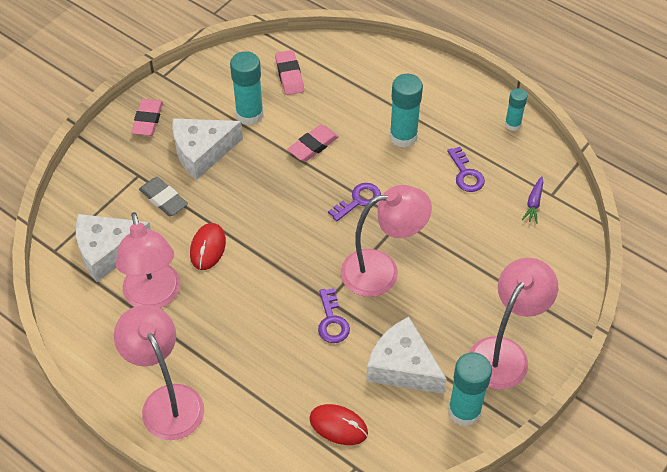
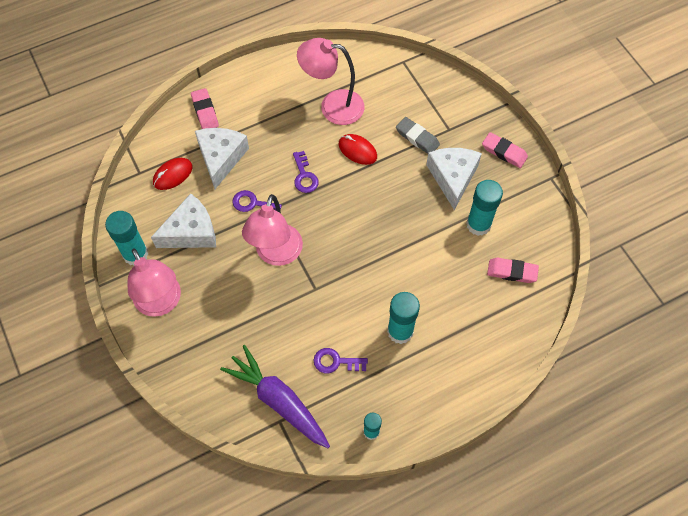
camera: 115 degrees right, 10 degrees up
white cheese [76,214,151,282] -> white cheese moved to [195,128,249,189]
pink lamp [114,305,204,440] -> none
grey eraser [139,177,188,216] -> grey eraser turned 60 degrees clockwise [396,117,440,154]
pink eraser [287,125,339,162] -> pink eraser moved to [191,88,219,129]
purple key [328,183,381,221] -> purple key moved to [293,151,319,193]
purple carrot [522,176,543,224] -> purple carrot [220,345,330,448], size x2.43

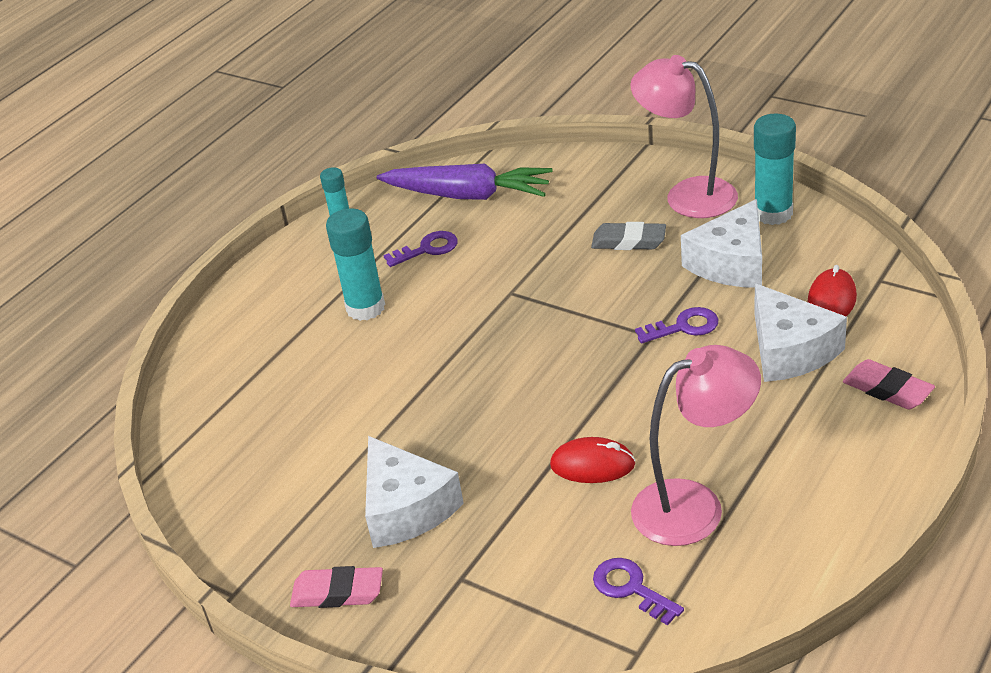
camera: 155 degrees right, 25 degrees down
pink lamp [242,194,303,266] -> none
purple key [293,151,319,193] -> purple key moved to [593,558,684,625]
grey eraser [396,117,440,154] -> grey eraser moved to [591,222,666,250]
turquoise glue stick [466,180,503,236] -> none
pink eraser [487,258,539,283] -> none

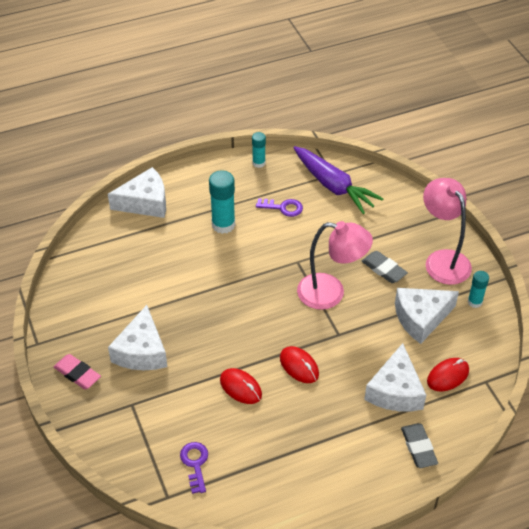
camera: 30 degrees right, 10 degrees up
pink lamp [631,345,761,546] -> pink lamp moved to [297,221,373,310]
purple key [635,307,719,344] -> none
turquoise glue stick [754,114,796,225] -> turquoise glue stick [468,271,489,308], size x0.59
pink eraser [843,359,935,409] -> grey eraser [401,423,438,468]
none -> white cheese [108,167,166,218]
none -> red mouse [280,346,319,383]

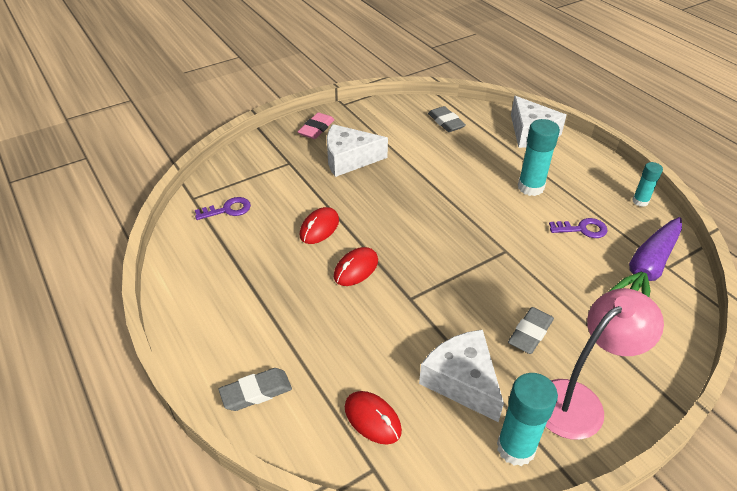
camera: 80 degrees right, 5 degrees down
purple key [256,198,303,217] -> purple key turned 90 degrees counterclockwise [549,218,608,238]
pink lamp [297,221,373,310] -> none
white cheese [364,343,426,411] -> none
turquoise glue stick [468,271,489,308] -> turquoise glue stick [497,373,558,466], size x1.70
none -> grey eraser [428,106,466,132]

